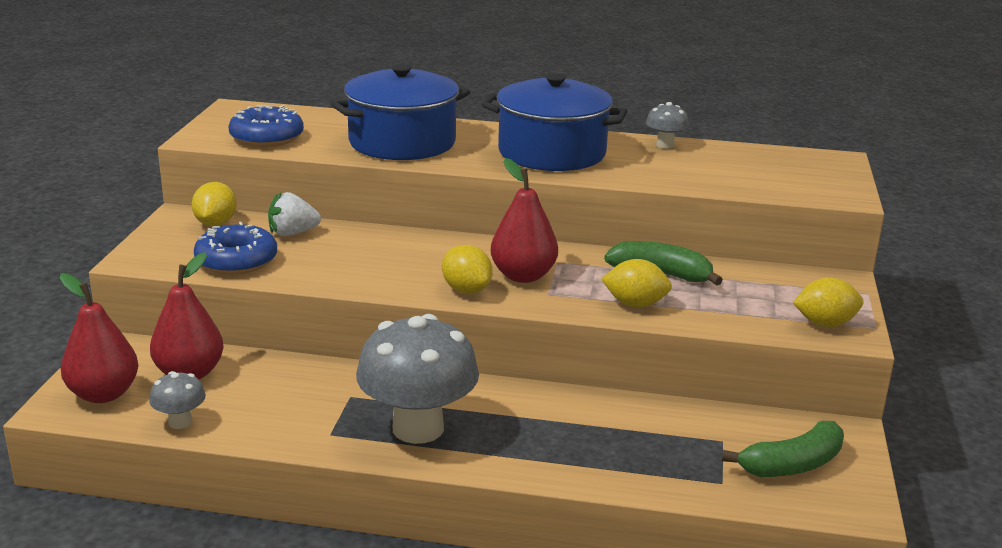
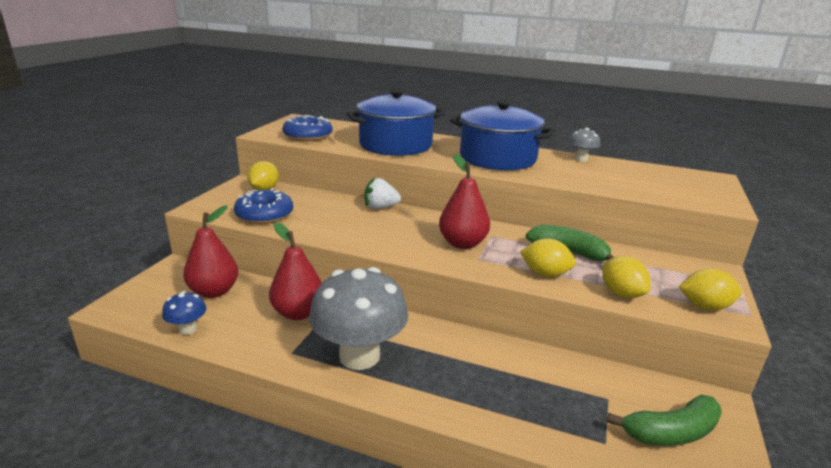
camera: 10 degrees right, 0 degrees up
red pear [59,273,139,403] -> red pear moved to [269,222,322,320]
grey mushroom [149,371,206,429] -> blue mushroom [162,291,206,335]
white strawberry [268,192,321,236] -> white strawberry moved to [365,177,401,209]
yellow lemon [442,245,493,294] -> yellow lemon moved to [602,256,651,298]

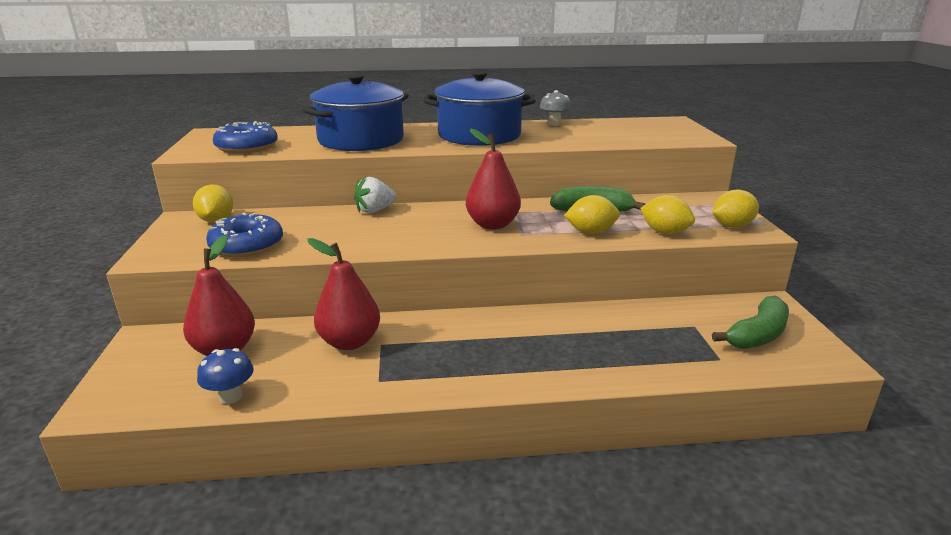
camera: 25 degrees left, 0 degrees up
grey mushroom [309,267,408,370] -> none

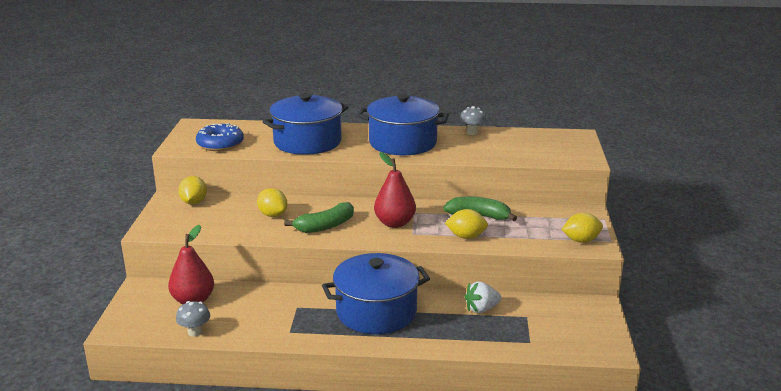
camera: 10 degrees right, 0 degrees up
blue mushroom [197,348,254,404] -> grey mushroom [176,301,210,337]
blue donut [206,213,283,257] -> none
red pear [307,238,380,350] -> none
white strawberry [354,176,397,213] -> white strawberry moved to [464,282,501,313]
yellow lemon [640,195,695,234] -> yellow lemon moved to [257,188,287,217]
green banana [712,296,789,349] -> green banana moved to [284,202,354,233]
none -> blue pot [322,253,430,334]

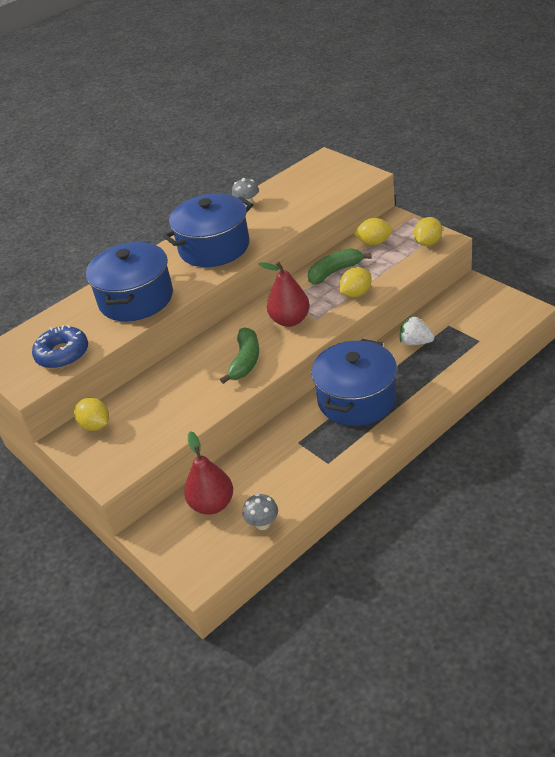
camera: 40 degrees left, 15 degrees up
yellow lemon [257,188,287,217] -> yellow lemon moved to [354,218,393,245]
white strawberry [464,282,501,313] -> white strawberry turned 90 degrees clockwise [400,316,435,345]

